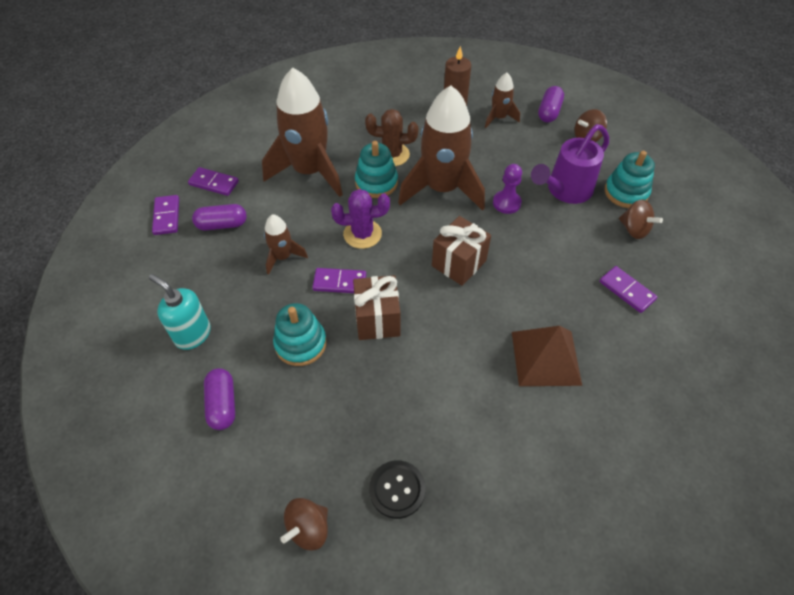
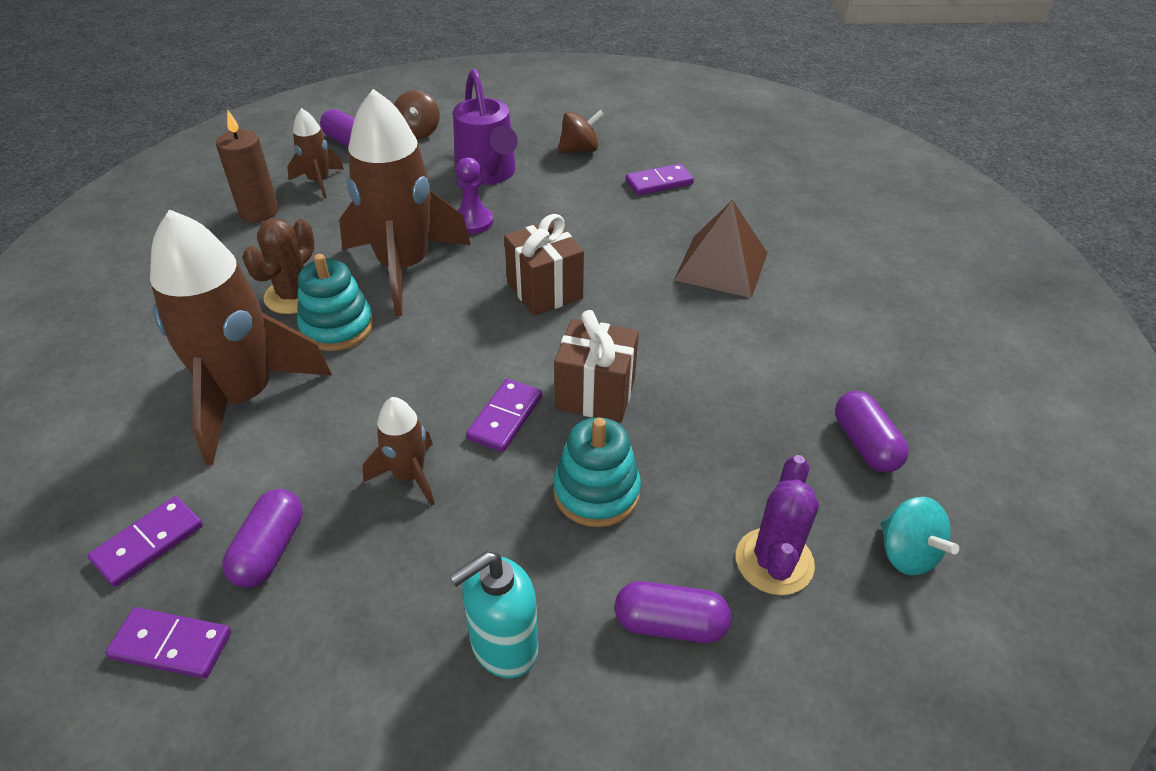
camera: 70 degrees left, 10 degrees down
brown spinning top [280,498,328,550] -> turquoise spinning top [880,497,959,575]
purple cactus [331,189,390,249] -> purple cactus moved to [736,455,819,595]
black button [369,460,426,519] -> purple capsule [835,391,909,472]
turquoise stacking toy [605,151,655,208] -> none

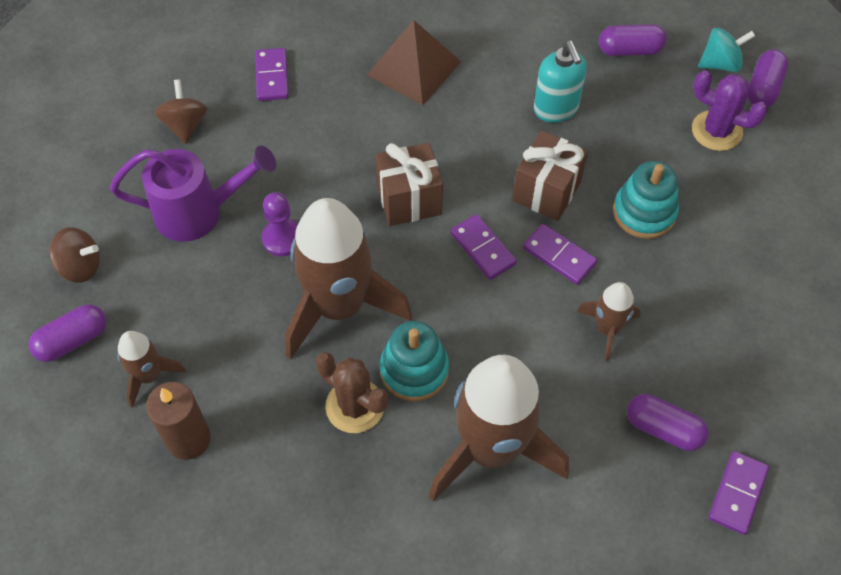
camera: 75 degrees left, 15 degrees up
purple domino [87,496,203,587] -> purple domino moved to [451,214,517,280]
turquoise soap dispenser [449,551,539,678] -> turquoise soap dispenser moved to [534,41,587,123]
purple capsule [615,581,731,643] -> purple capsule moved to [748,50,789,107]

